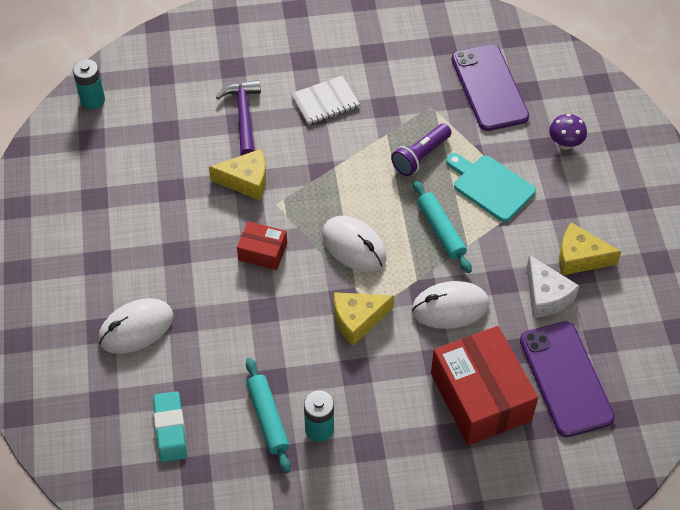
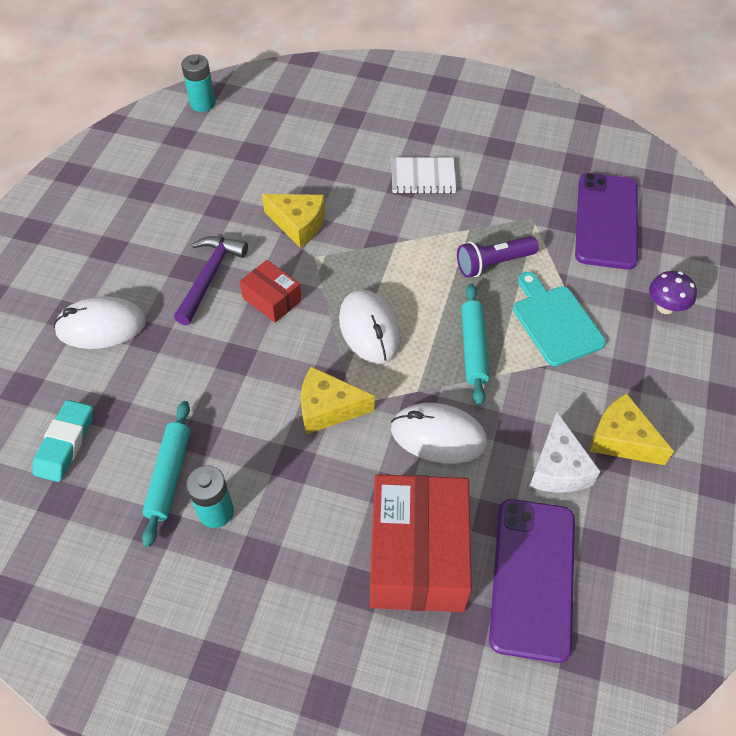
camera: 25 degrees right, 0 degrees up
purple hammer [216,80,261,155] -> purple hammer moved to [174,236,248,325]

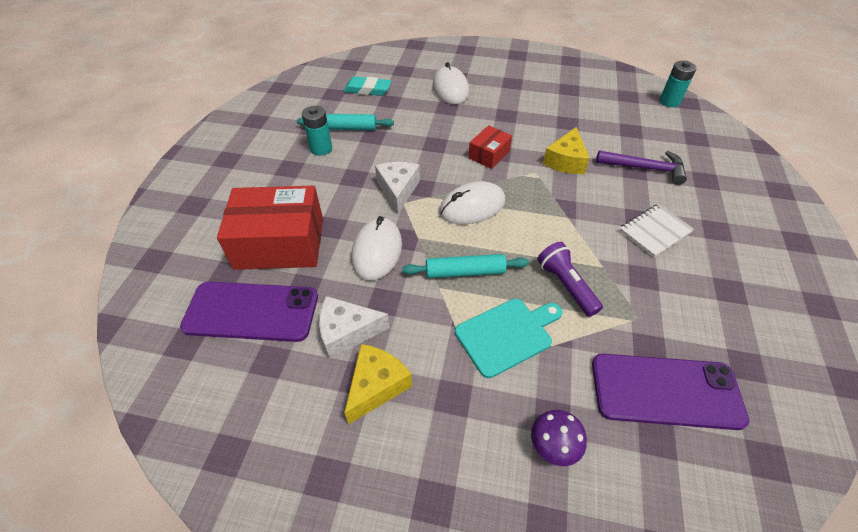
camera: 85 degrees right, 5 degrees down
purple hammer [174,236,248,325] -> purple hammer moved to [596,150,687,185]
yellow cheese [301,367,375,434] -> white cheese [375,162,420,214]
white notebook [392,157,456,194] -> white notebook turned 60 degrees clockwise [619,204,694,257]

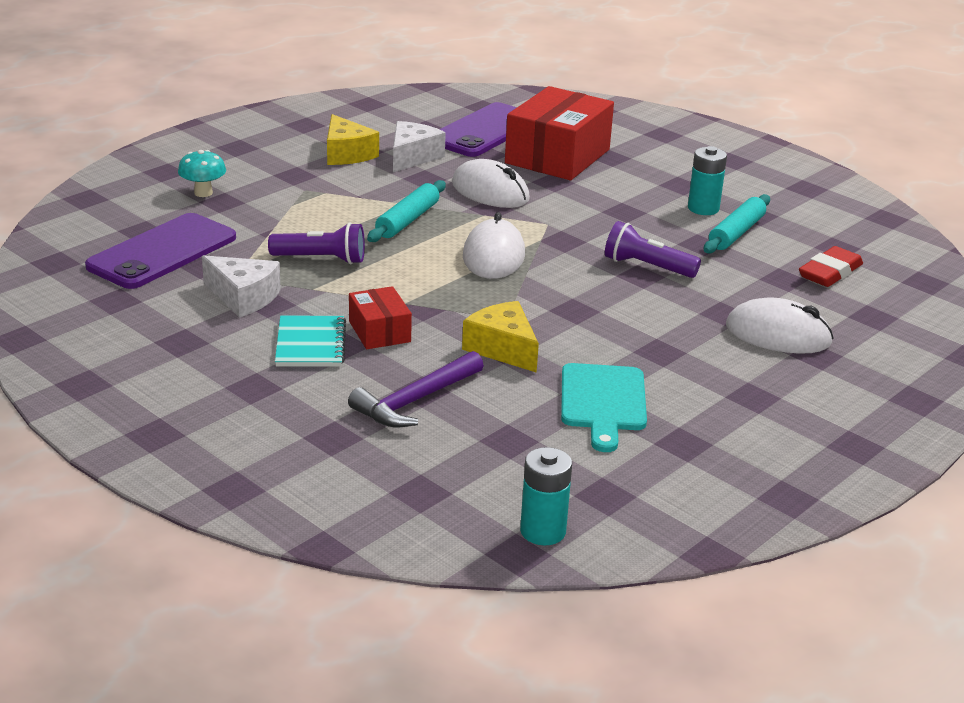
camera: 120 degrees right, 20 degrees down
turquoise eraser [344,77,392,96] -> red eraser [799,246,863,287]
white cheese [375,162,420,214] -> white cheese moved to [202,255,281,318]
turquoise cutting board [455,299,562,378] -> turquoise cutting board moved to [561,363,647,452]
red box [468,125,512,169] -> red box moved to [349,286,412,349]
purple mushroom [531,410,587,466] -> turquoise mushroom [178,150,226,197]
white notebook [619,204,694,257] -> turquoise notebook [275,315,346,367]
none -> purple flashlight [605,221,701,278]

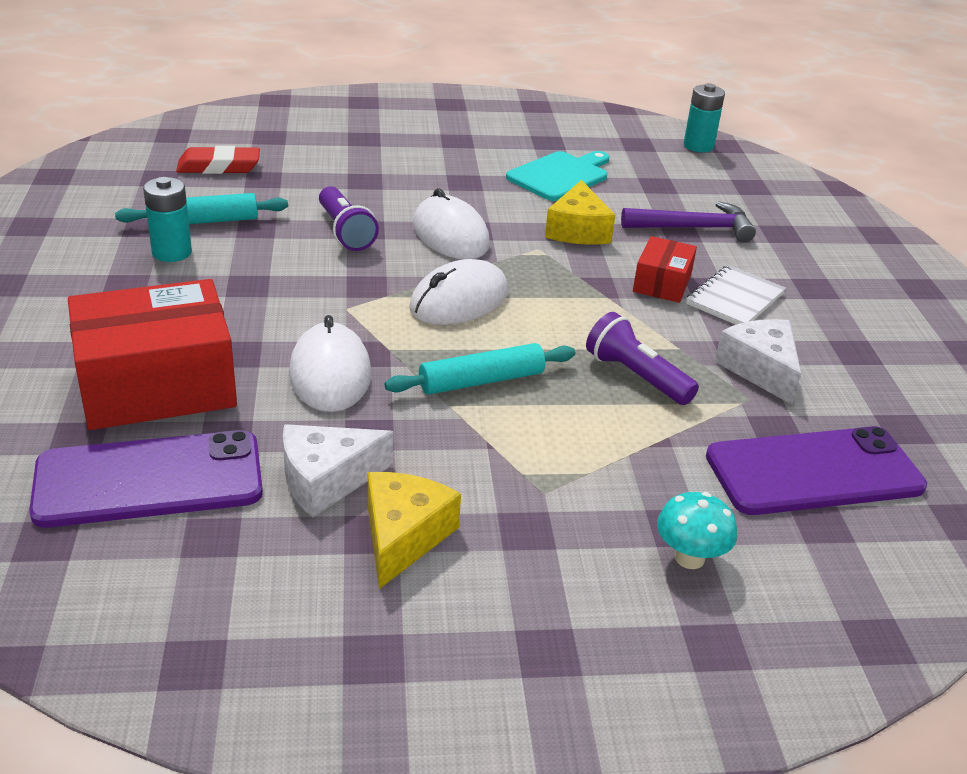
camera: 140 degrees left, 5 degrees up
turquoise notebook [275,315,346,367] -> white notebook [686,265,786,325]
white mouse [726,298,834,354] -> white mouse moved to [413,188,490,259]

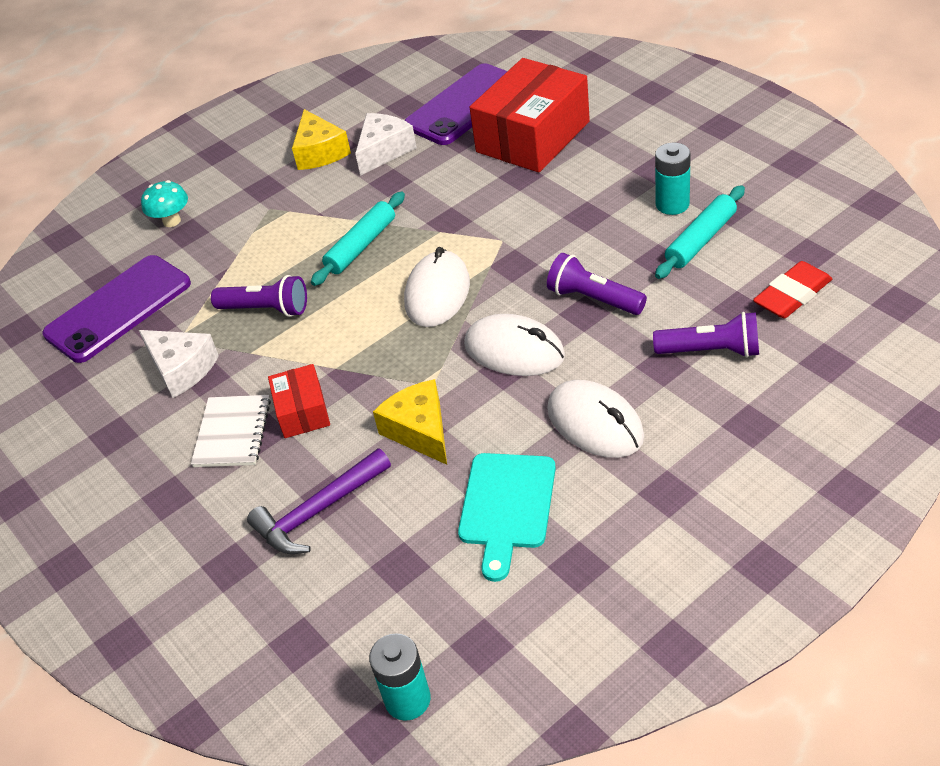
camera: 155 degrees right, 10 degrees up
white mouse [289,315,371,412] -> white mouse moved to [547,380,644,458]
none -> purple flashlight [653,312,759,358]

